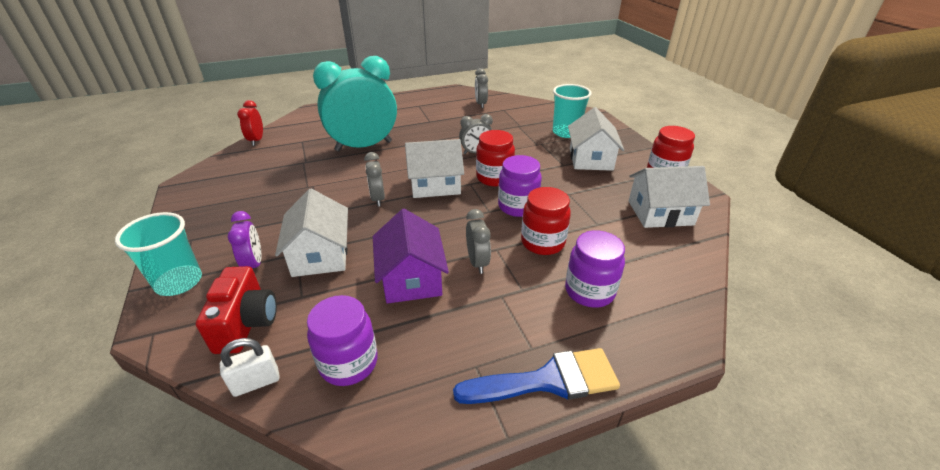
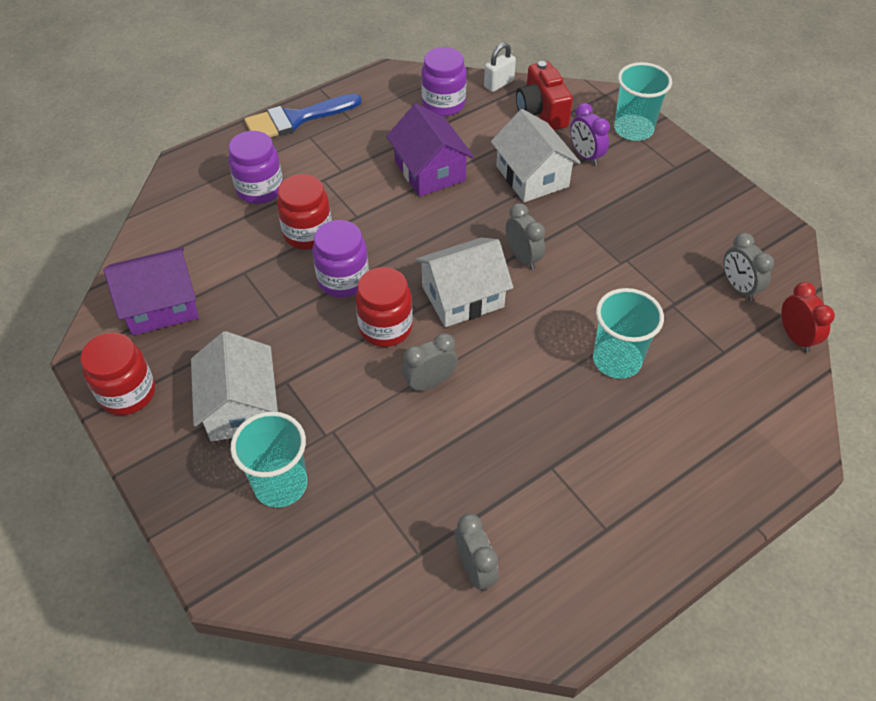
camera: 165 degrees right, 15 degrees up
turquoise clock [313,56,397,152] -> turquoise cup [593,288,664,379]
grey clock [466,209,491,274] -> grey clock moved to [723,233,774,301]
white house [629,166,710,228] -> purple house [104,247,199,336]

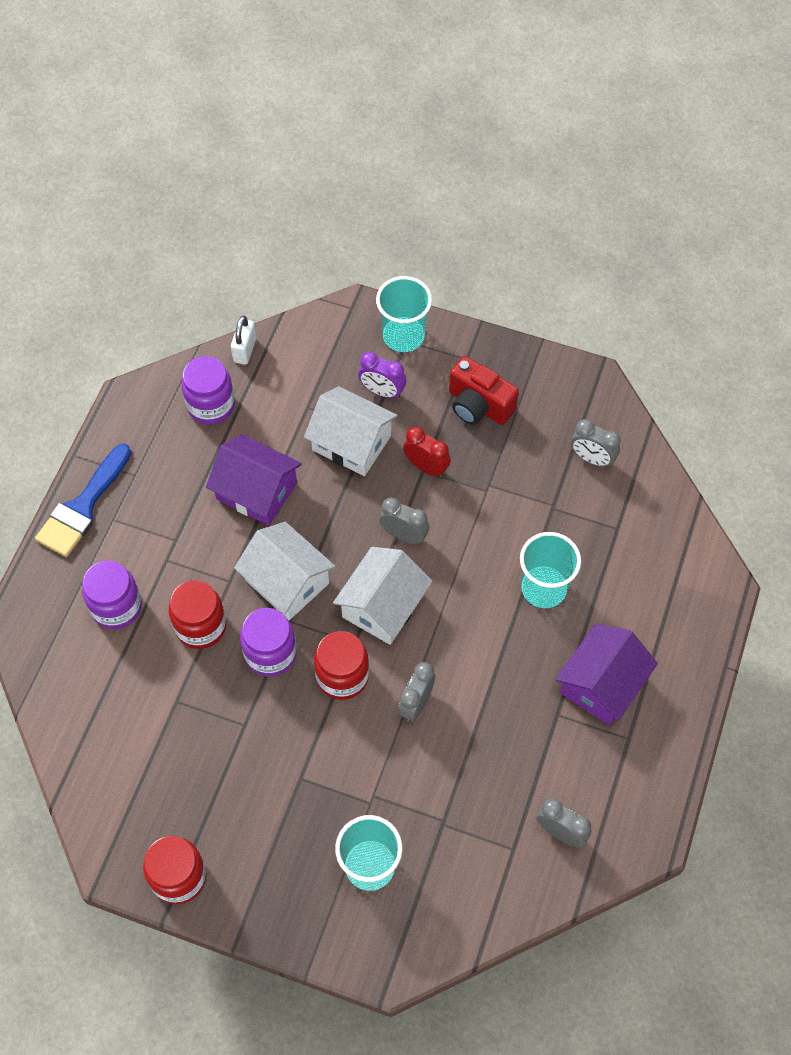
camera: 35 degrees left, 10 degrees up
purple house [104,247,199,336] -> purple house moved to [555,623,658,725]
white house [191,331,278,442] -> white house moved to [234,522,336,620]
red camera [516,61,573,130] -> red camera moved to [449,356,519,425]
red clock [781,282,835,353] -> red clock moved to [403,427,451,477]

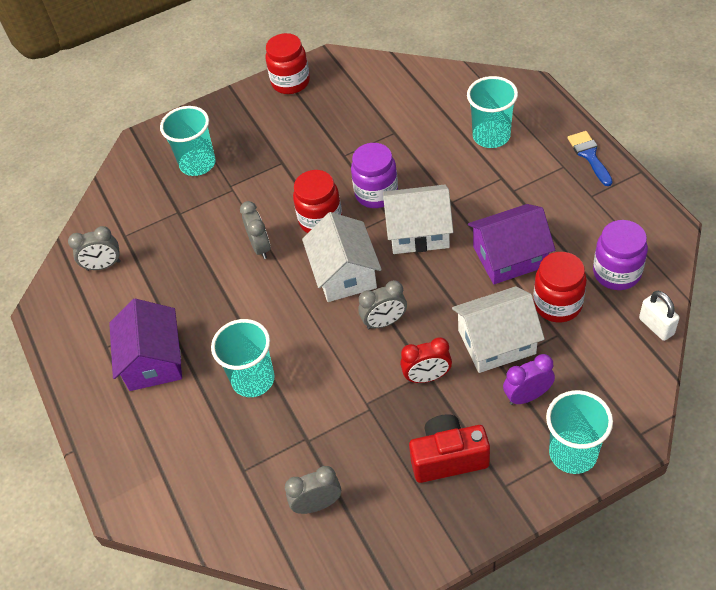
camera: 140 degrees right, 10 degrees down
blue brush [35,444,131,557] -> blue brush [567,131,613,186], size x0.64
purple jar [82,560,142,629] -> turquoise cup [467,76,518,148]
red jar [169,580,226,649] -> red jar moved to [533,252,587,322]

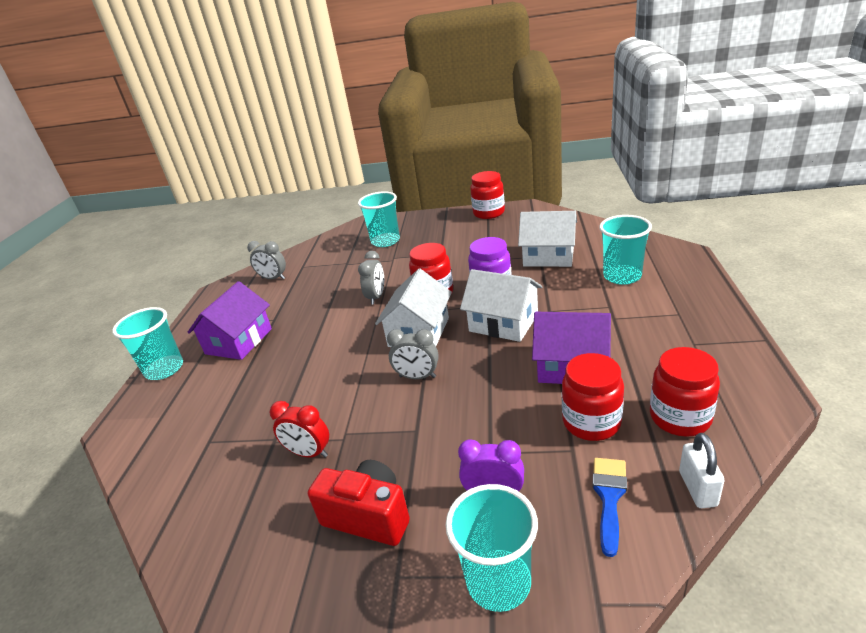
camera: 30 degrees right, 20 degrees down
turquoise cup [211,319,275,397] -> turquoise cup moved to [112,307,183,380]
grey clock [285,466,341,514] -> none
red clock [400,337,452,383] -> red clock moved to [269,401,329,458]
white house [452,286,545,373] -> white house moved to [518,211,577,267]
blue brush [567,131,613,186] -> blue brush moved to [592,458,627,557]
purple jar [593,220,648,290] -> red jar [650,347,720,437]

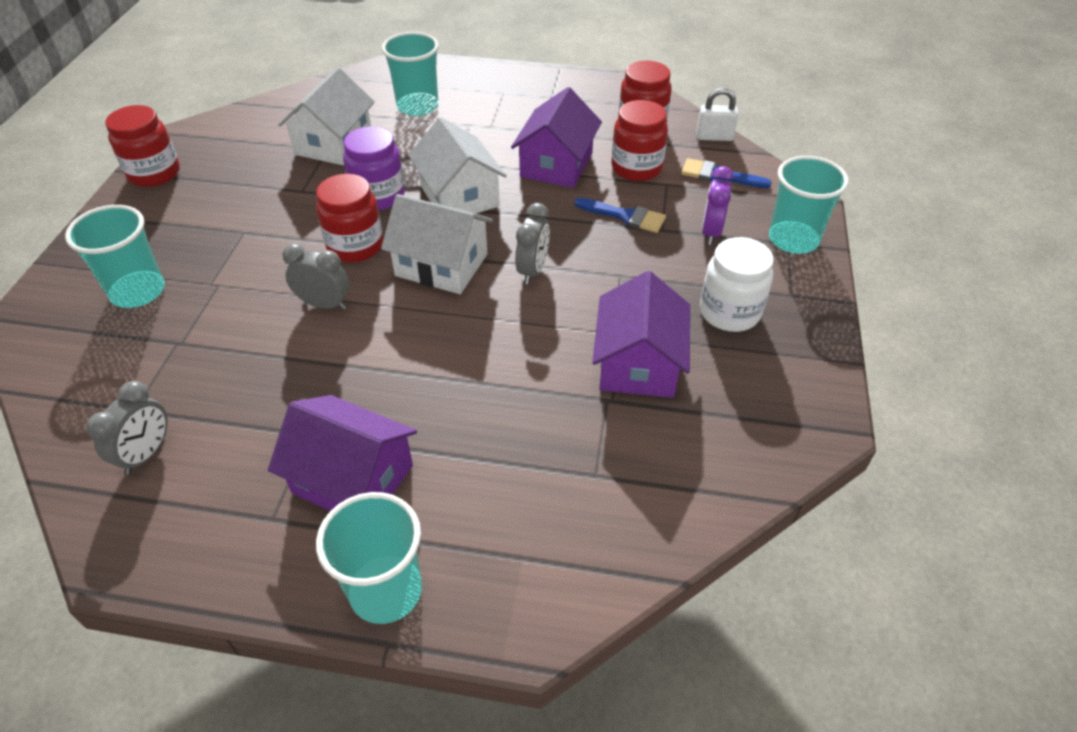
camera: 90 degrees left, 15 degrees up
red clock [269,401,329,458] -> purple house [592,271,690,398]
red camera [308,460,410,546] -> white jar [700,237,774,332]
white house [460,269,542,342] -> white house turned 60 degrees counterclockwise [408,117,507,214]
none -> blue brush [574,197,666,233]

